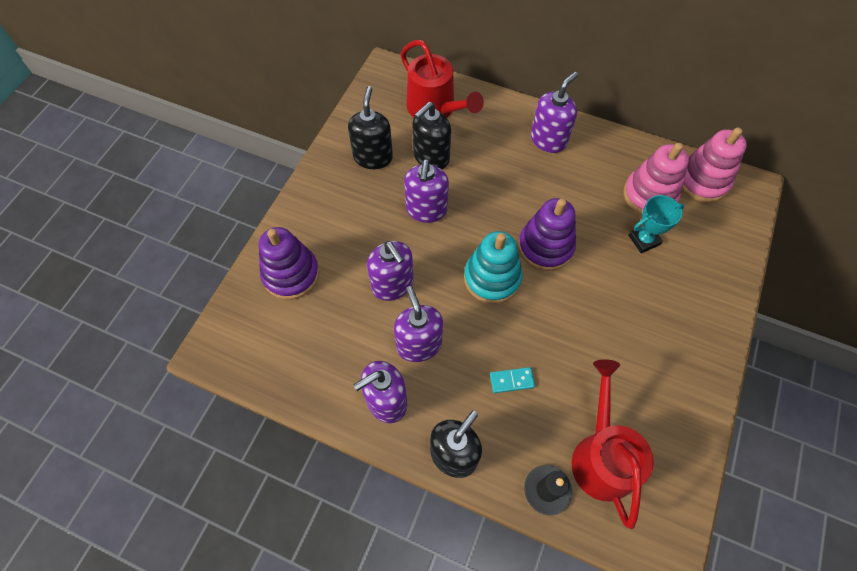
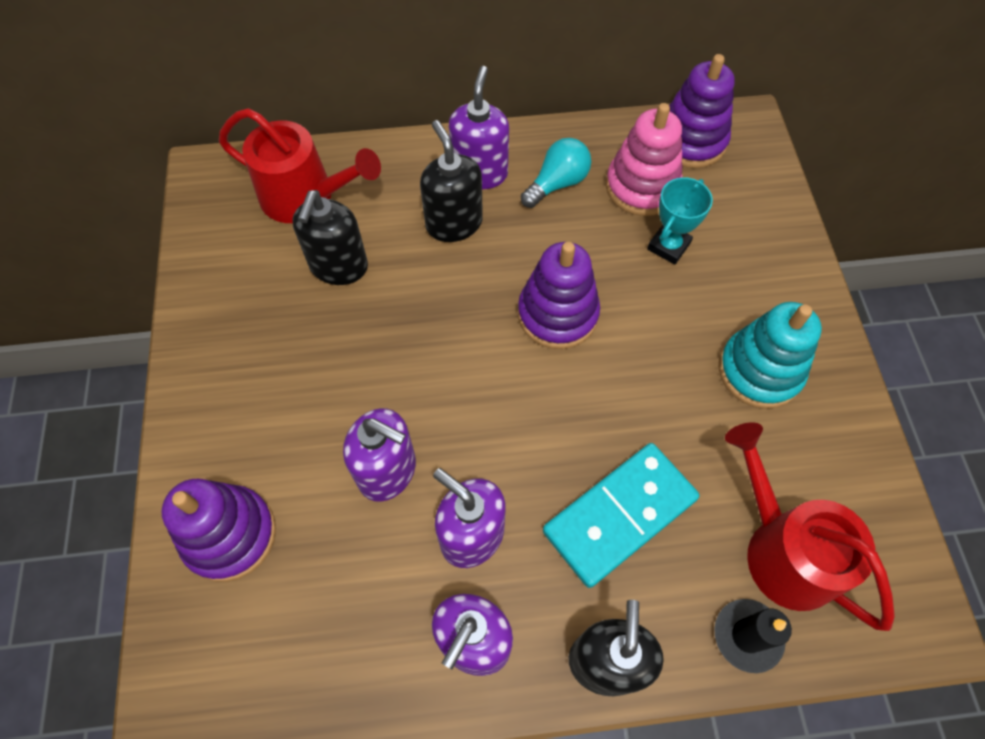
camera: 30 degrees left, 0 degrees up
black soap dispenser [348,86,393,169] -> black soap dispenser moved to [420,120,483,242]
purple soap dispenser [404,159,449,223] -> none
turquoise stacking toy [464,231,523,304] -> turquoise stacking toy moved to [719,302,822,409]
turquoise domino [490,367,535,393] -> turquoise domino [543,443,699,588], size x2.34
pink stacking toy [682,127,747,203] -> purple stacking toy [669,54,735,168]
none -> turquoise light bulb [521,138,591,208]

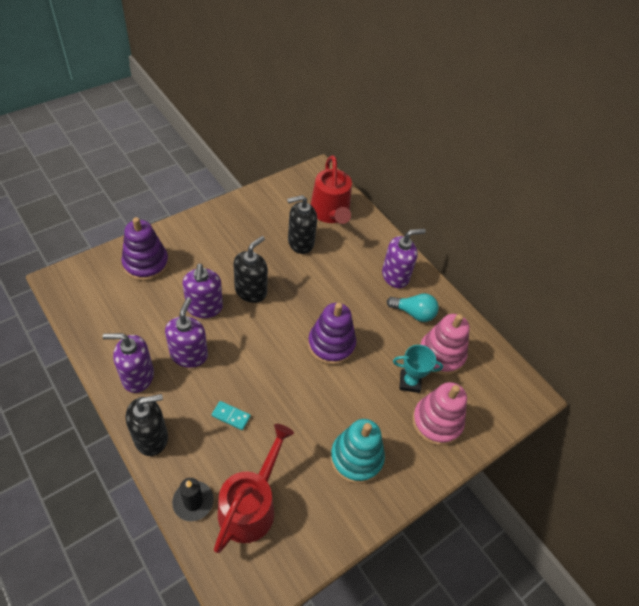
camera: 55 degrees right, 10 degrees down
black soap dispenser [420,120,483,242] -> black soap dispenser moved to [234,236,268,303]
turquoise domino [543,443,699,588] -> turquoise domino [211,401,251,430], size x0.43
purple stacking toy [669,54,735,168] -> none
none -> pink stacking toy [412,382,467,446]

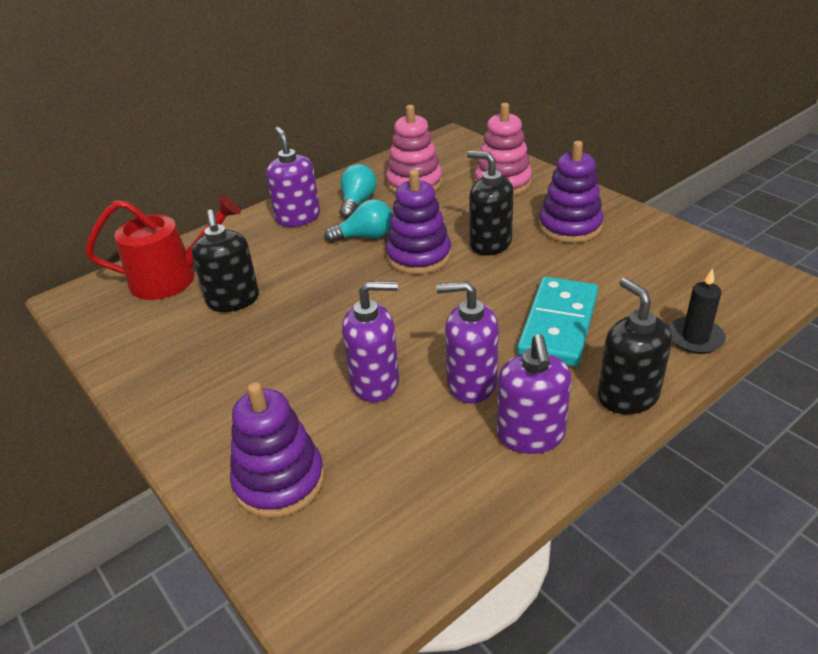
camera: 85 degrees left, 15 degrees down
turquoise domino [211,401,251,430] -> turquoise domino [517,277,598,367], size x2.34
red watering can [214,424,294,553] -> none
black soap dispenser [234,236,268,303] -> black soap dispenser moved to [467,151,514,256]
turquoise stacking toy [330,419,385,484] -> purple stacking toy [539,141,604,243]
turquoise trophy [393,345,443,393] -> none
none -> turquoise light bulb [325,199,392,243]

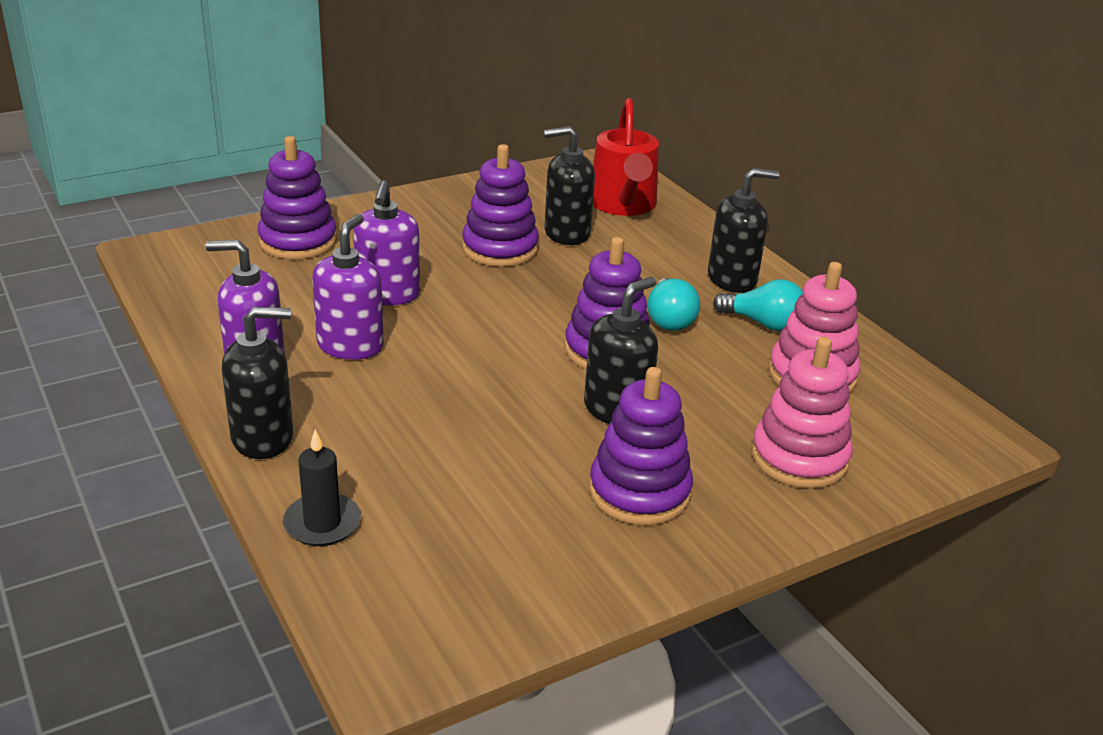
camera: 95 degrees right, 5 degrees down
purple soap dispenser [266,127,320,227] -> black soap dispenser [708,168,780,293]
turquoise domino [517,277,598,367] -> none
none -> purple stacking toy [462,144,539,267]

